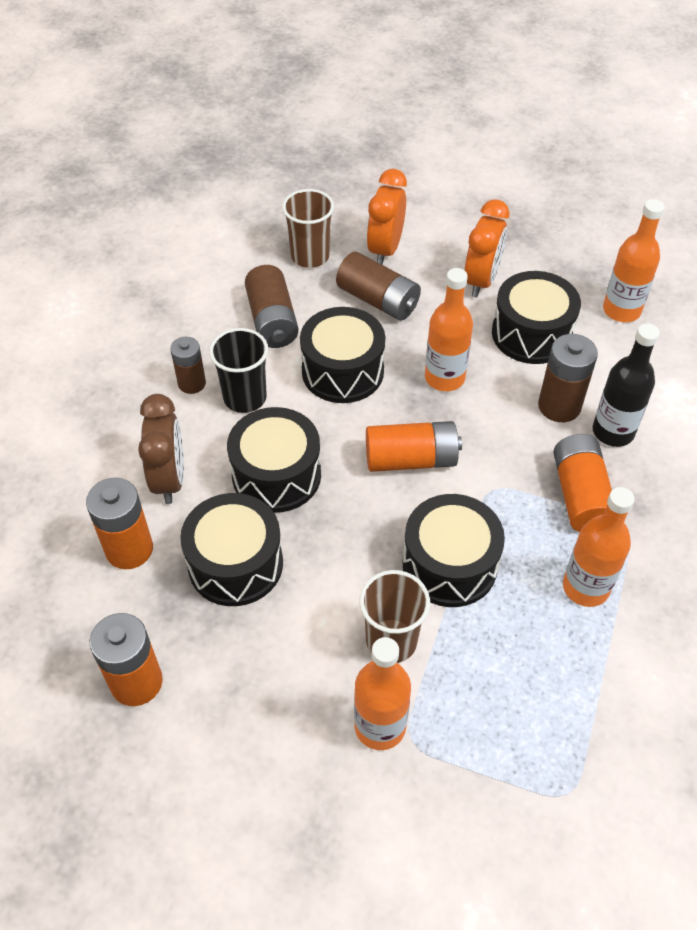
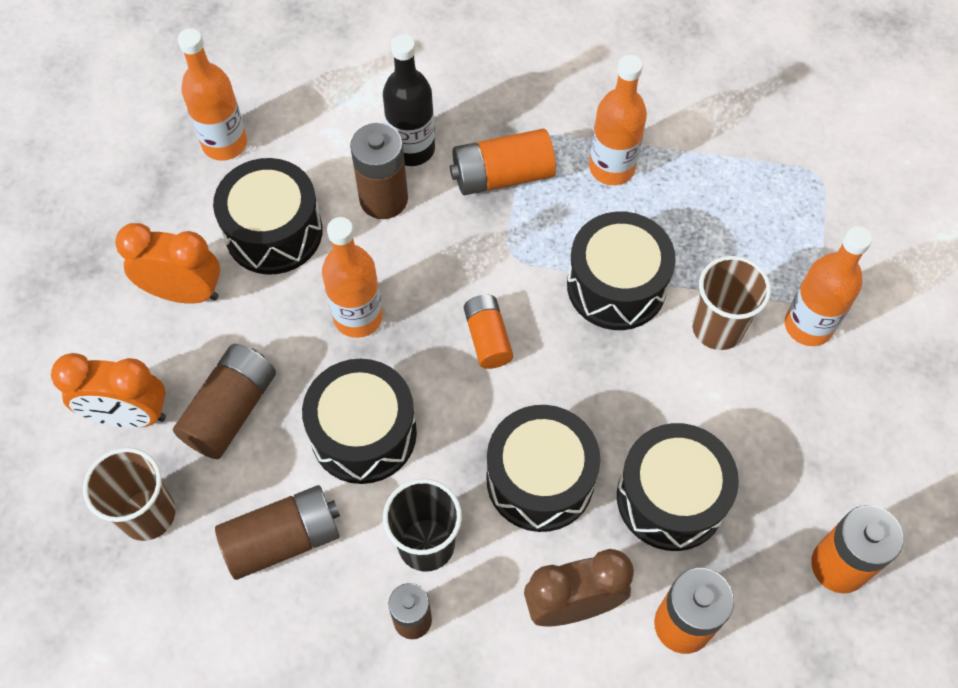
camera: 100 degrees left, 10 degrees up
orange battery [366,421,462,472] -> orange battery [464,295,513,369], size x0.66

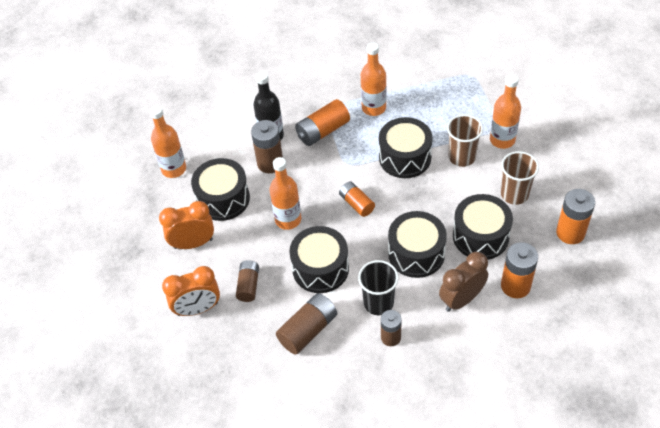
camera: 20 degrees left, 10 degrees down
brown cup [83,448,175,541] -> brown cup moved to [501,151,539,205]
brown battery [173,344,276,459] -> brown battery [236,260,259,302], size x0.66

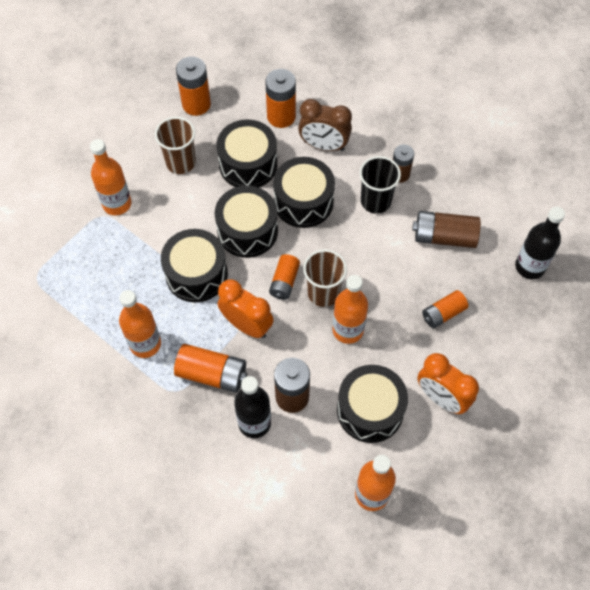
camera: 130 degrees left, 10 degrees up
orange clock [162,266,220,316] -> orange clock moved to [218,279,274,338]
brown battery [236,260,259,302] -> orange battery [422,290,468,328]
black drum [289,226,349,293] -> black drum moved to [215,186,278,258]
brown cup [447,115,483,167] -> brown cup moved to [303,249,347,307]
none -> black bottle [515,207,565,279]

